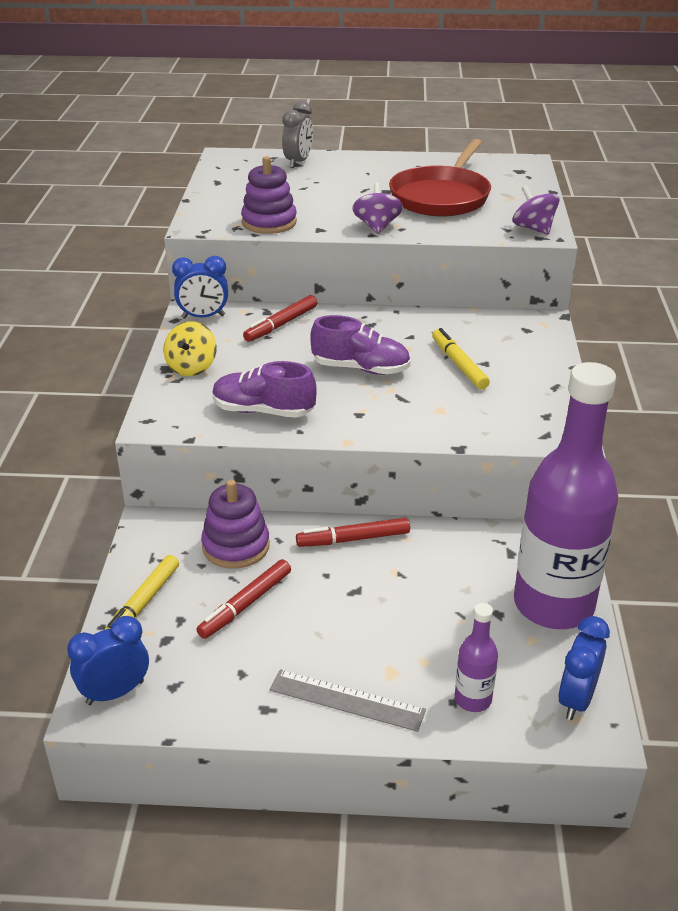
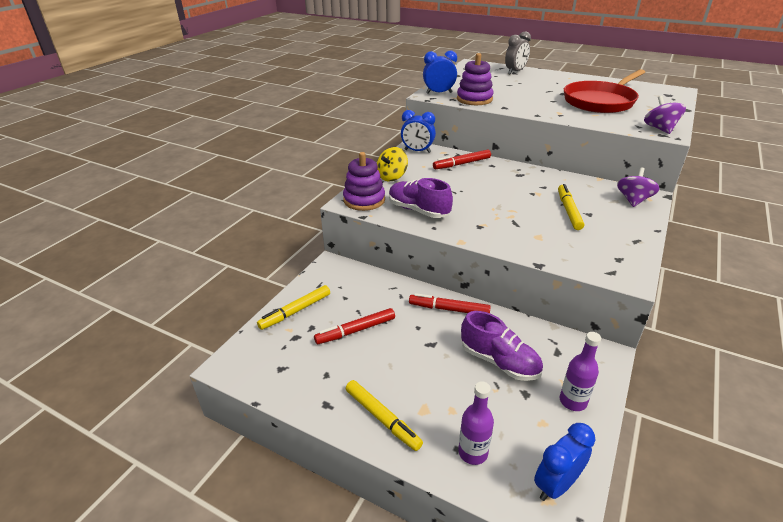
camera: 25 degrees right, 0 degrees up
blue clock [67,616,149,705] -> blue clock moved to [423,51,457,94]
purple stacking toy [201,479,270,569] -> purple stacking toy moved to [343,152,385,211]
grey ruler [270,669,426,732] -> yellow marker [346,380,423,451]
purple shoe [310,315,411,375] -> purple shoe moved to [461,311,543,381]
purple spinning top [352,182,403,234] -> purple spinning top moved to [617,167,660,207]
purple bottle [514,362,618,629] -> purple bottle [560,332,601,411], size x0.42

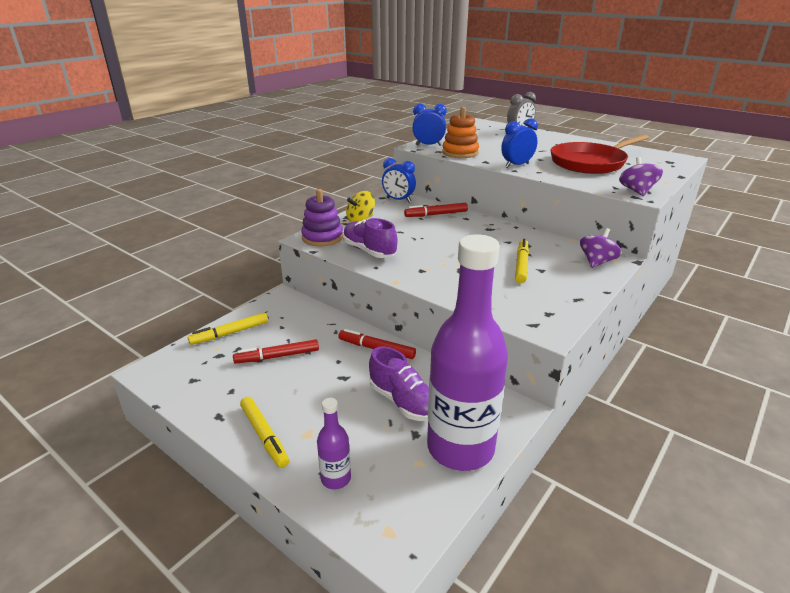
camera: 10 degrees right, 5 degrees down
purple stacking toy [457,53,494,105] -> orange stacking toy [442,107,479,158]
blue clock [534,423,595,501] -> blue clock moved to [501,118,538,168]
purple bottle [560,332,601,411] -> purple bottle [427,235,508,471], size x2.38

